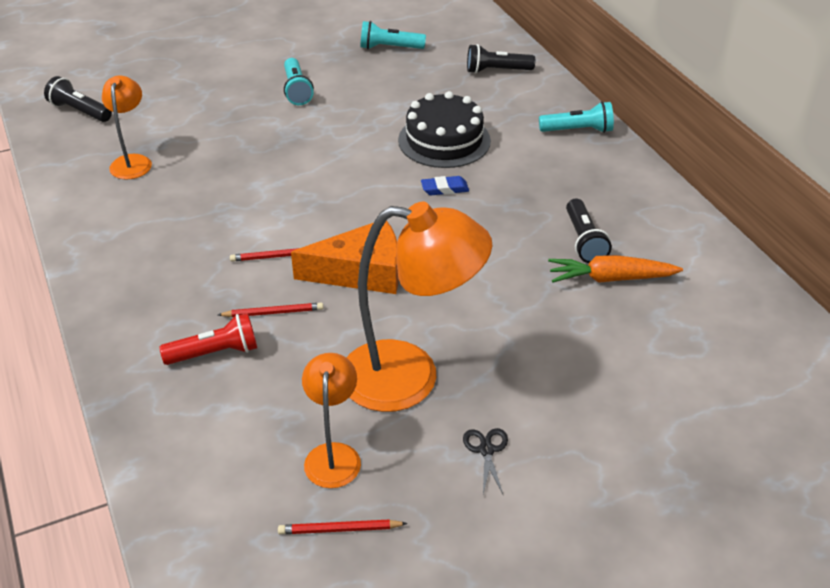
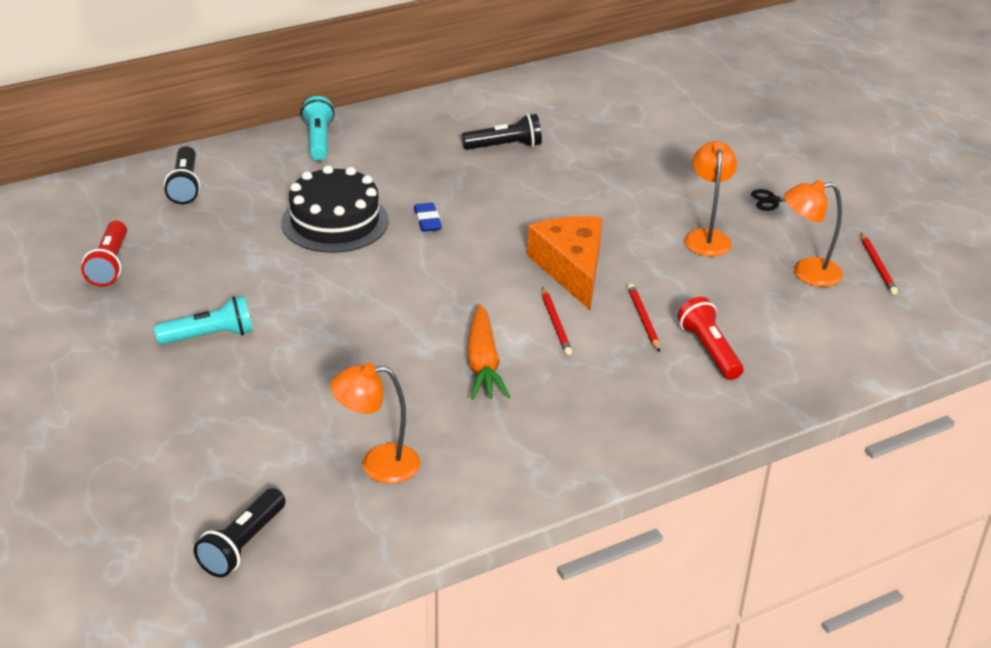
camera: 95 degrees left, 5 degrees down
orange lamp [347,202,492,412] -> orange lamp [684,141,737,257], size x0.54
turquoise flashlight [360,21,426,49] -> red flashlight [81,221,127,286]
orange carrot [548,255,683,283] -> orange carrot moved to [467,304,510,400]

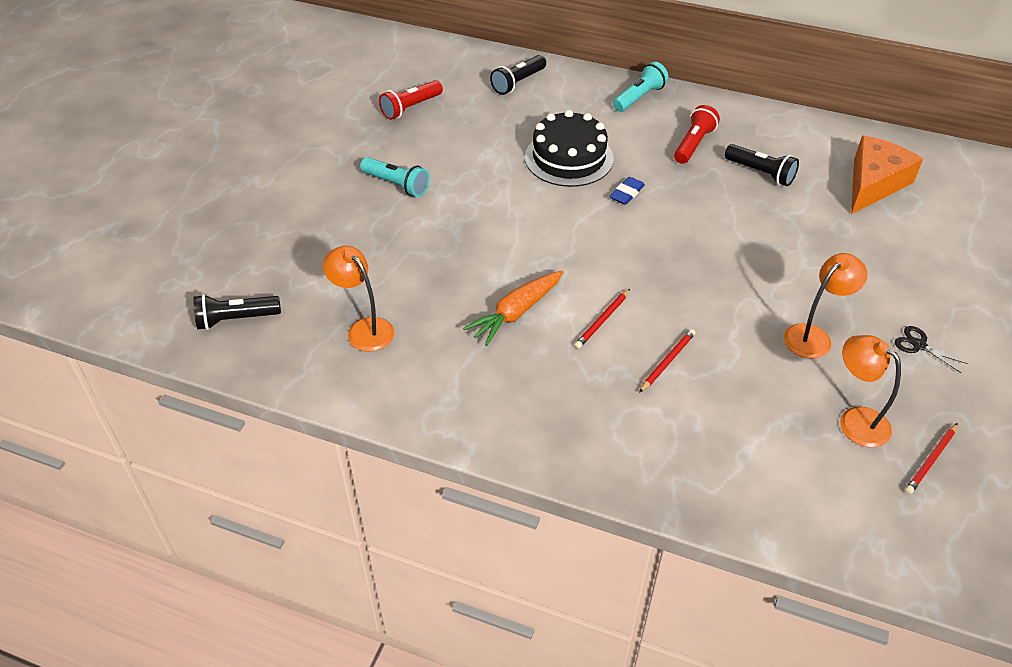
camera: 50 degrees right, 10 degrees up
orange cheese [527,216,602,310] -> orange cheese moved to [851,136,923,214]
red flashlight [677,297,744,380] -> red flashlight moved to [674,105,720,164]

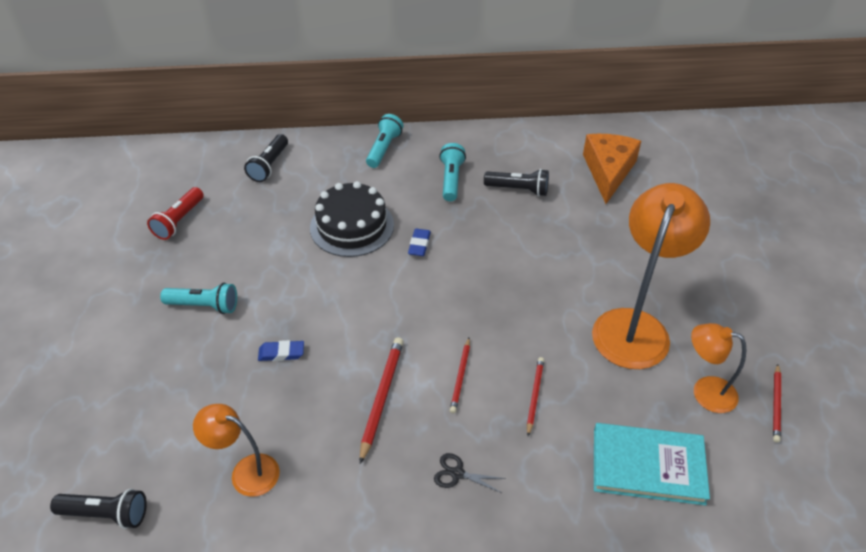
camera: 25 degrees left, 0 degrees up
black flashlight [193,294,281,330] -> black flashlight turned 135 degrees counterclockwise [50,489,147,529]
orange carrot [463,271,563,346] -> red pencil [360,337,403,464]
red flashlight [674,105,720,164] -> turquoise flashlight [439,143,466,201]
orange lamp [784,253,868,358] -> orange lamp [592,183,710,369], size x1.85
black scissors [895,326,968,373] -> black scissors moved to [434,453,506,493]
none -> blue eraser [258,340,304,361]
none -> turquoise book [594,423,710,505]

